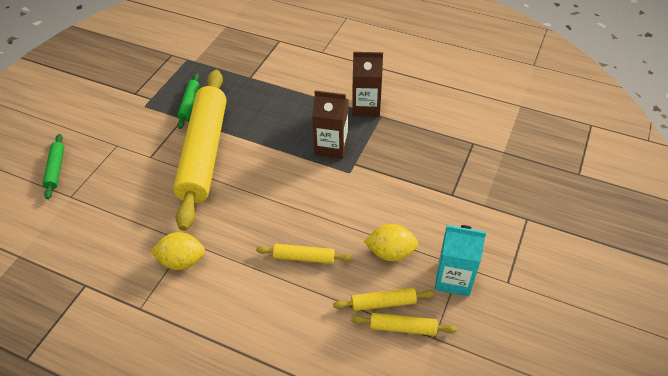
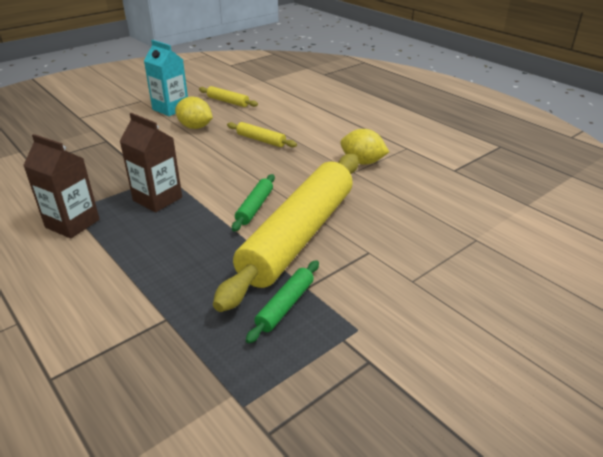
camera: 155 degrees left, 15 degrees down
green rolling pin [43,134,64,199] -> green rolling pin moved to [232,174,275,232]
yellow rolling pin [333,288,434,311] -> none

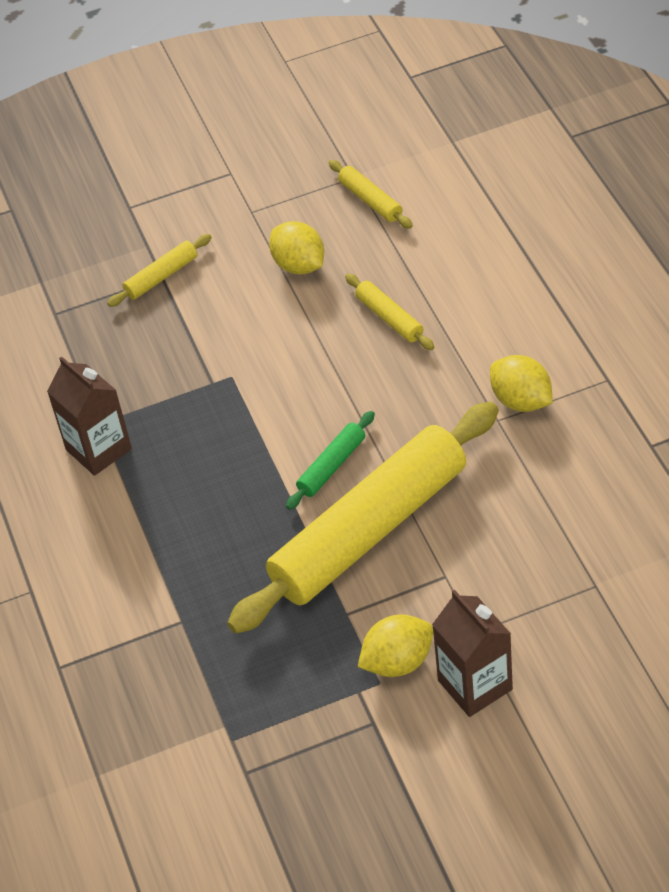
camera: 25 degrees right, 15 degrees up
brown carton [120,113,182,212] -> brown carton moved to [432,590,513,717]
turquoise carton [144,40,188,116] -> none
green rolling pin [246,260,319,344] -> none
none -> yellow rolling pin [107,234,212,307]
none -> yellow lemon [358,614,433,677]

